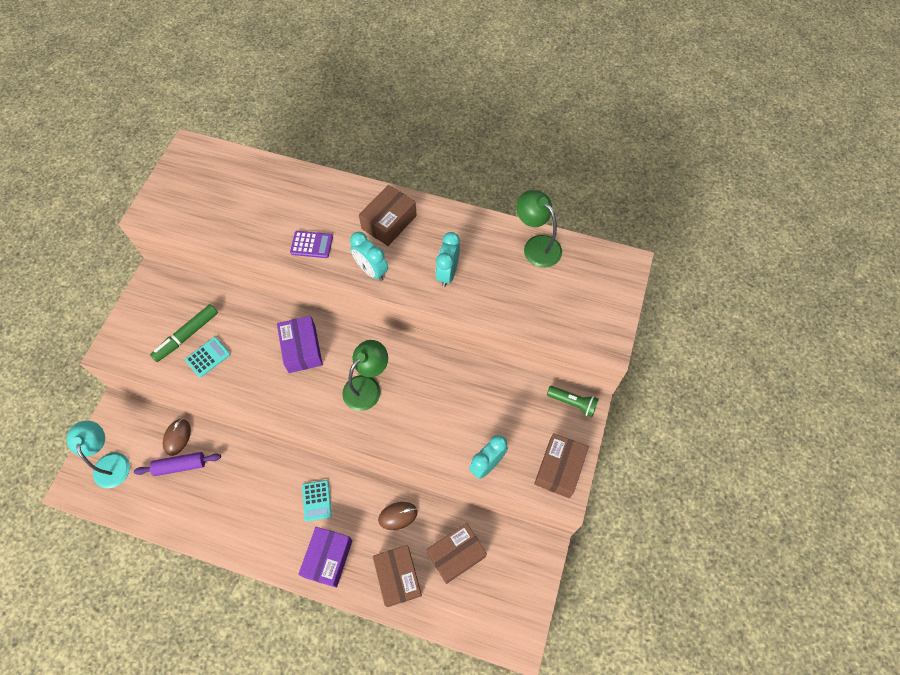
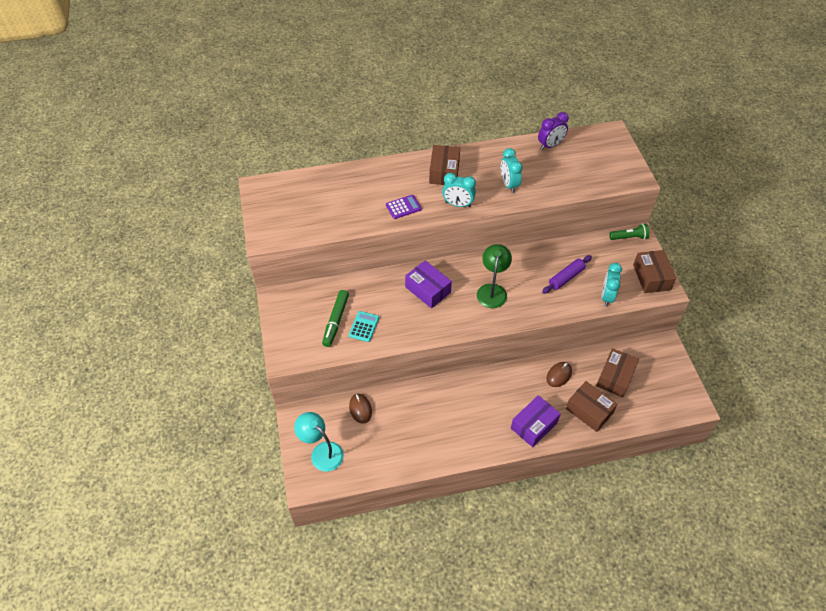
camera: 30 degrees left, 10 degrees down
purple rolling pin [134,452,221,476] -> purple rolling pin moved to [542,255,592,294]
purple box [298,527,352,588] -> purple box turned 60 degrees clockwise [511,395,561,447]
turquoise calculator [302,480,332,522] -> none
green lamp [516,190,562,268] -> purple clock [538,112,569,150]

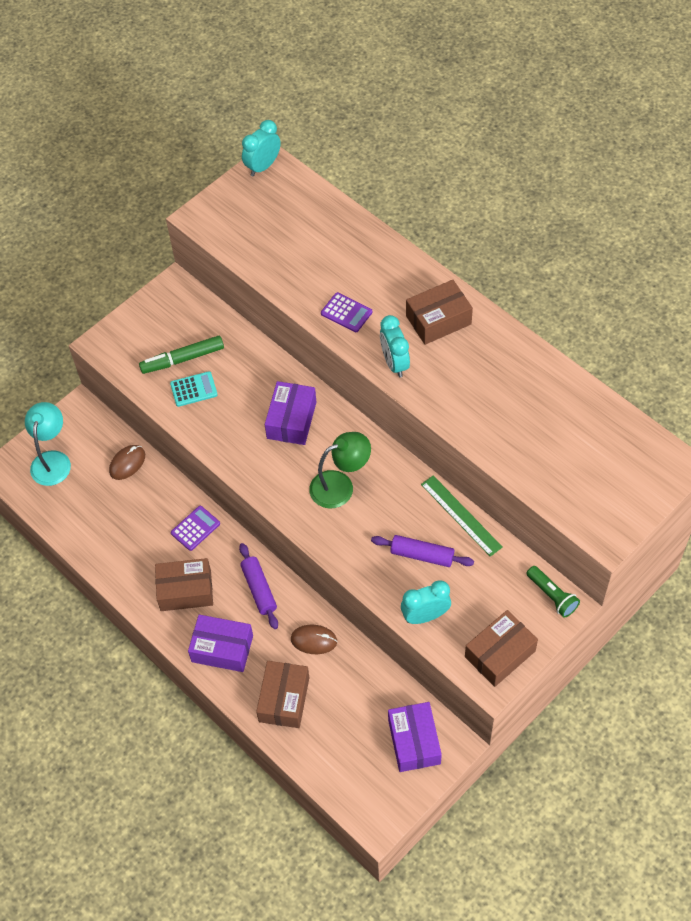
camera: 60 degrees right, 5 degrees up
turquoise clock [501,148,522,193] -> turquoise clock moved to [242,120,281,176]
purple clock [538,112,569,150] -> none
brown box [596,348,639,397] -> brown box moved to [155,558,213,611]
none -> purple calculator [171,506,220,551]
none -> purple rolling pin [239,543,278,629]
none -> purple box [388,702,442,772]
none -> green ruler [421,475,503,557]

